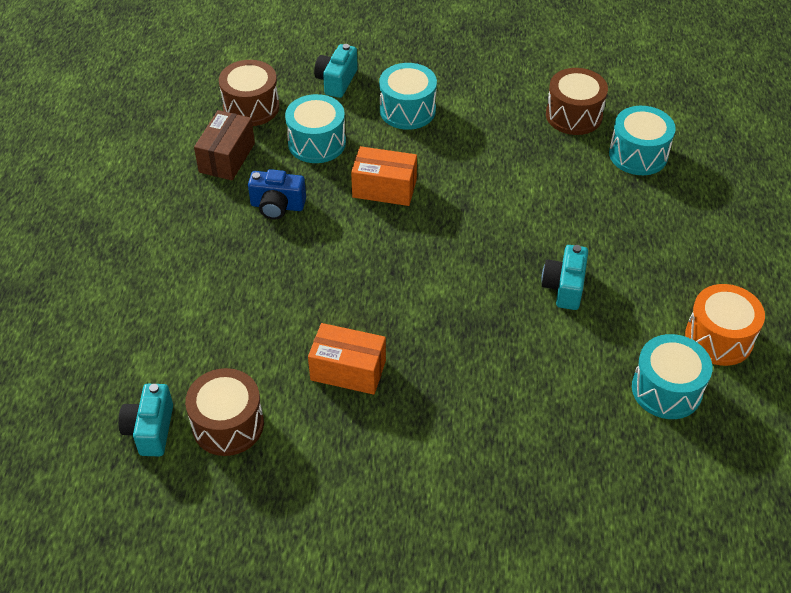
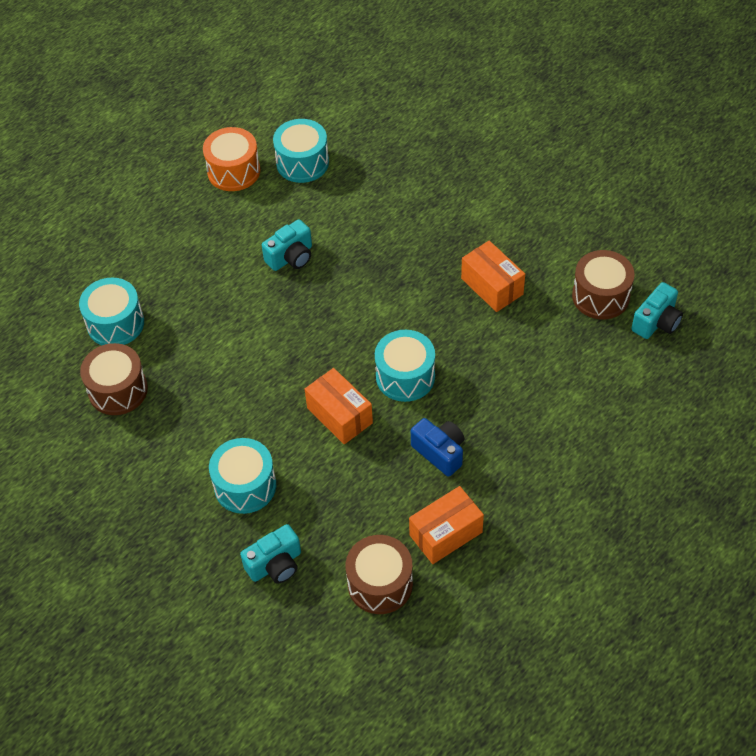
camera: 140 degrees left, 5 degrees up
brown box [194,110,255,180] -> orange box [409,486,484,564]
turquoise drum [285,94,346,163] -> turquoise drum moved to [375,330,435,402]

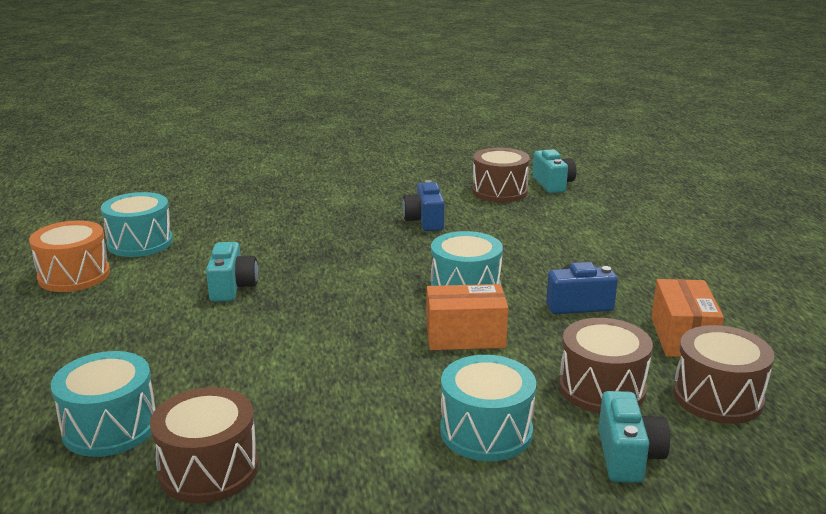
camera: 55 degrees left, 30 degrees down
orange box [461,241,525,312] -> blue camera [402,180,445,231]
none -> brown drum [559,318,653,413]

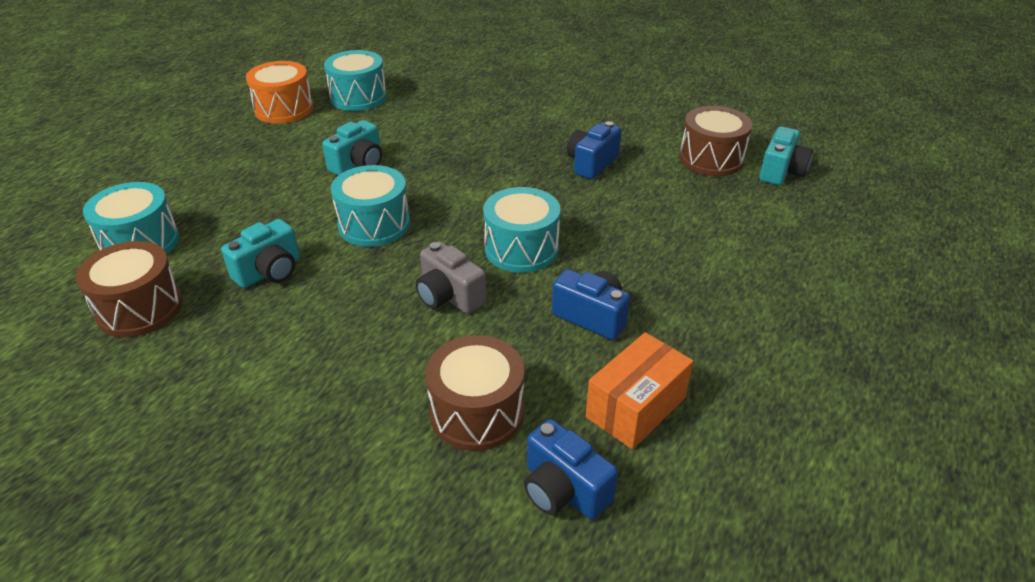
camera: 40 degrees right, 15 degrees up
orange box [426,284,508,350] -> grey camera [415,241,487,314]
turquoise drum [440,355,536,461] -> turquoise drum moved to [331,165,410,247]
turquoise camera [598,391,670,483] -> turquoise camera moved to [221,219,300,288]
brown drum [673,325,774,424] -> blue camera [524,419,618,520]

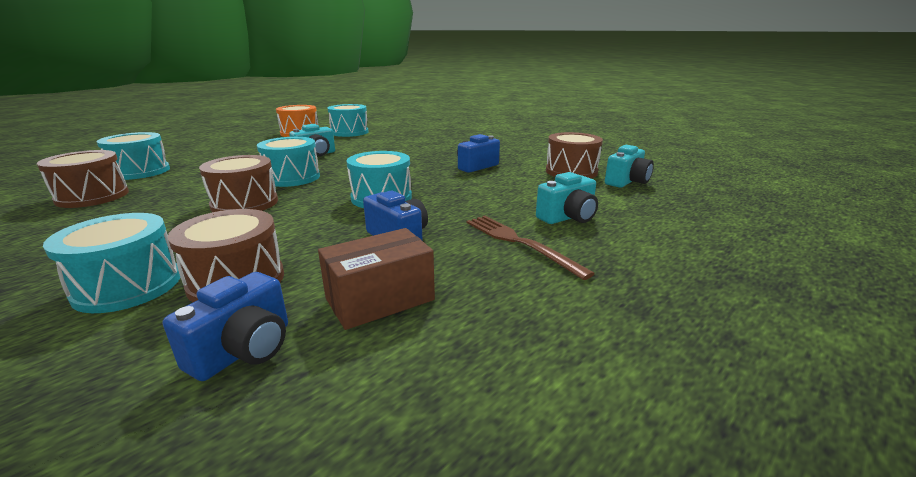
camera: 15 degrees right, 15 degrees down
turquoise camera [221,219,300,288] -> turquoise camera moved to [536,172,598,224]
grey camera [415,241,487,314] -> none
blue camera [524,419,618,520] -> blue camera turned 120 degrees counterclockwise [163,272,288,381]
orange box [586,332,694,449] -> brown box [318,228,435,330]
none -> turquoise drum [43,213,180,313]
none -> brown drum [199,155,278,212]
none -> brown fork [467,216,595,280]

